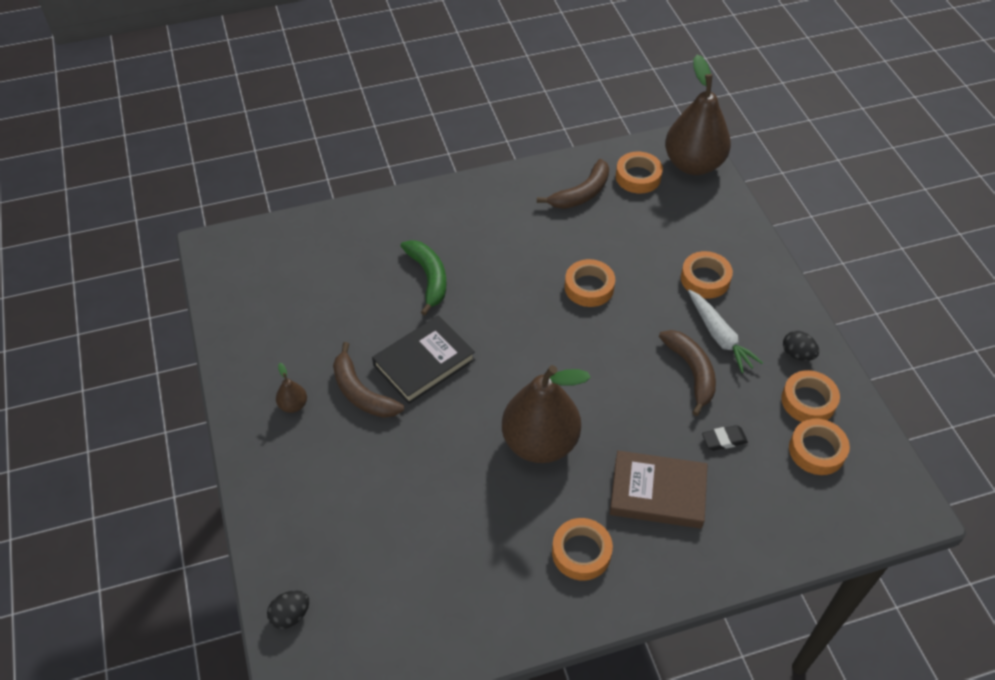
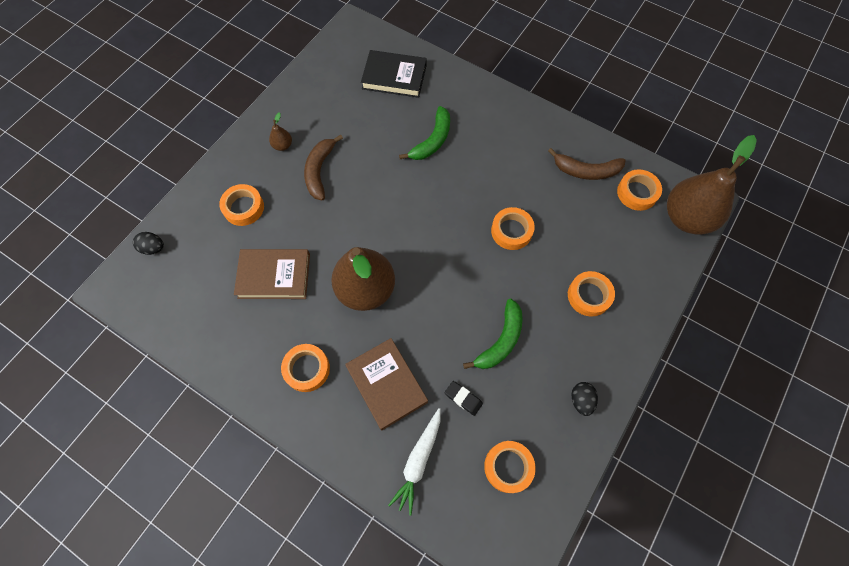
camera: 50 degrees right, 15 degrees up
black book [372,315,475,404] -> black book moved to [361,50,427,98]
brown banana [659,330,716,416] -> green banana [463,299,523,369]
white carrot [688,289,763,373] -> white carrot moved to [388,408,441,516]
orange tape [781,370,840,422] -> orange tape moved to [219,184,264,226]
none -> brown book [234,249,310,299]

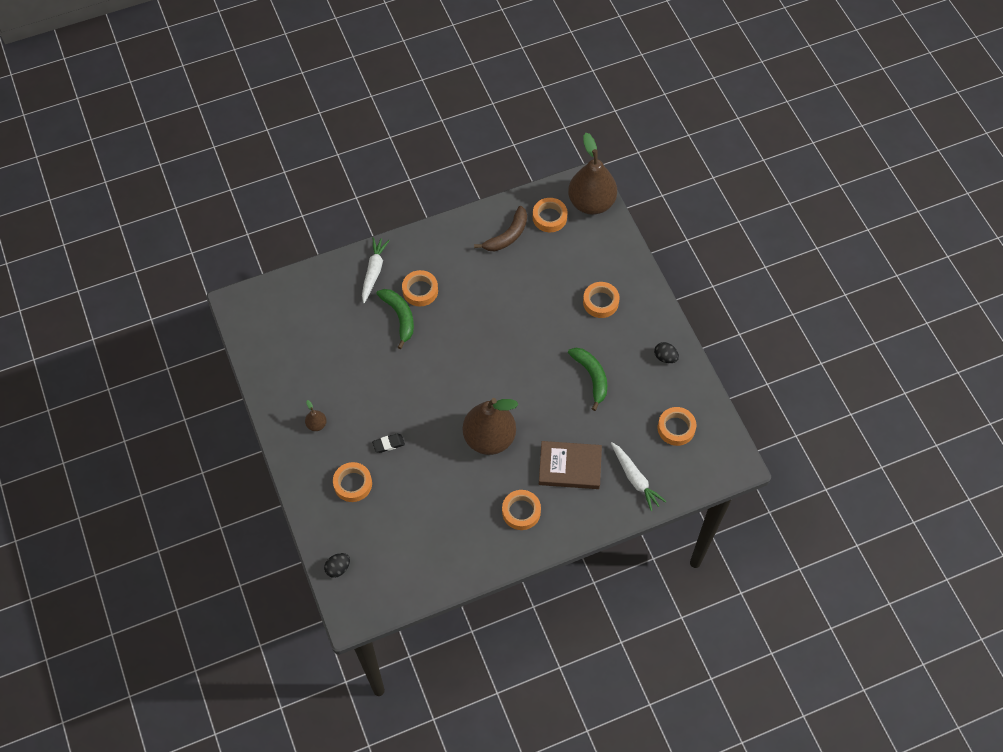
camera: 55 degrees left, 5 degrees down
brown book [234,249,310,299] -> none
brown banana [304,135,343,200] -> none
black book [361,50,427,98] -> none
black eraser [445,381,483,416] -> black eraser moved to [372,434,405,453]
orange tape [491,207,535,250] -> orange tape moved to [402,270,438,306]
none -> white carrot [362,237,390,304]

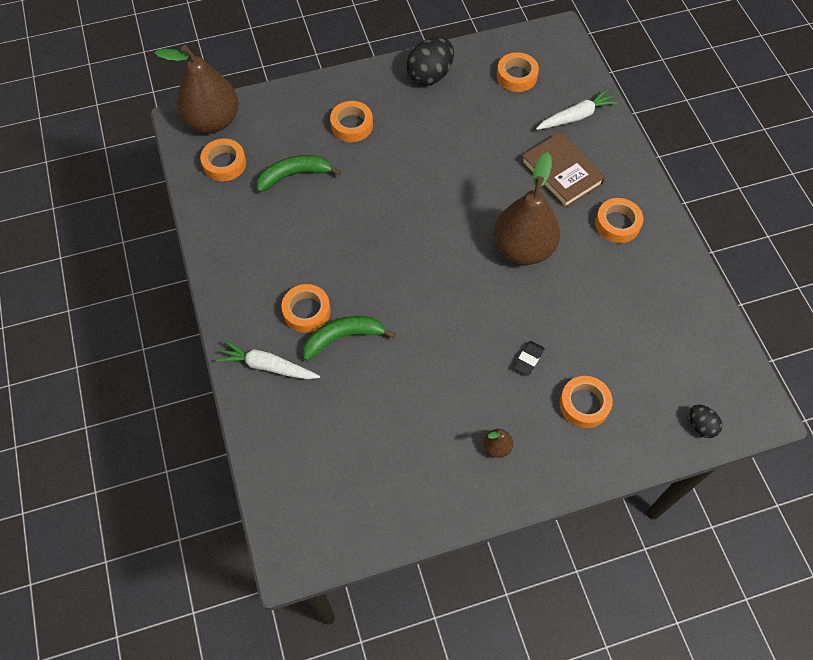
camera: 85 degrees left, 0 degrees up
black eraser [372,434,405,453] -> black eraser turned 45 degrees clockwise [514,341,545,376]
brown banana [474,206,527,251] -> none
brown book [539,441,602,489] -> brown book turned 45 degrees counterclockwise [521,132,605,208]
green banana [568,348,607,411] -> green banana moved to [256,155,341,192]
black egg [654,342,679,363] -> black egg [406,37,454,86], size x1.86

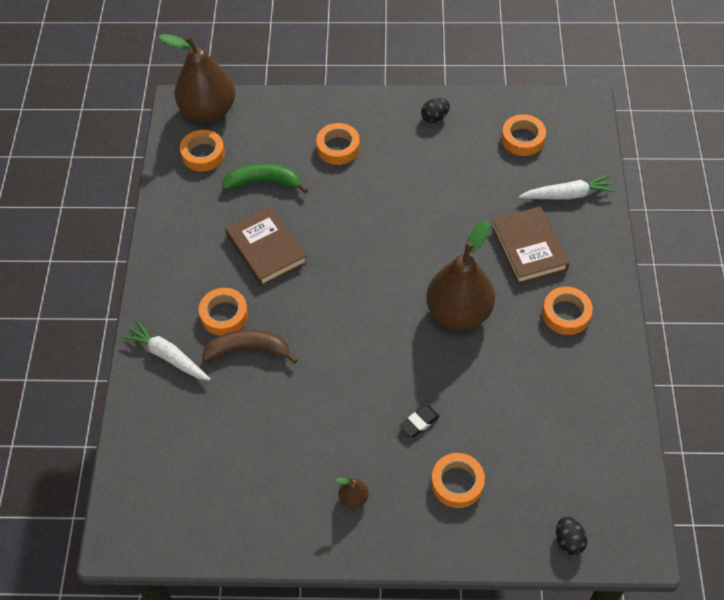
camera: 20 degrees right, 5 degrees down
green banana [303,316,396,361] -> brown banana [202,330,298,364]
black egg [406,37,454,86] -> black egg [421,98,450,123], size x0.54
none -> brown book [225,206,307,286]

